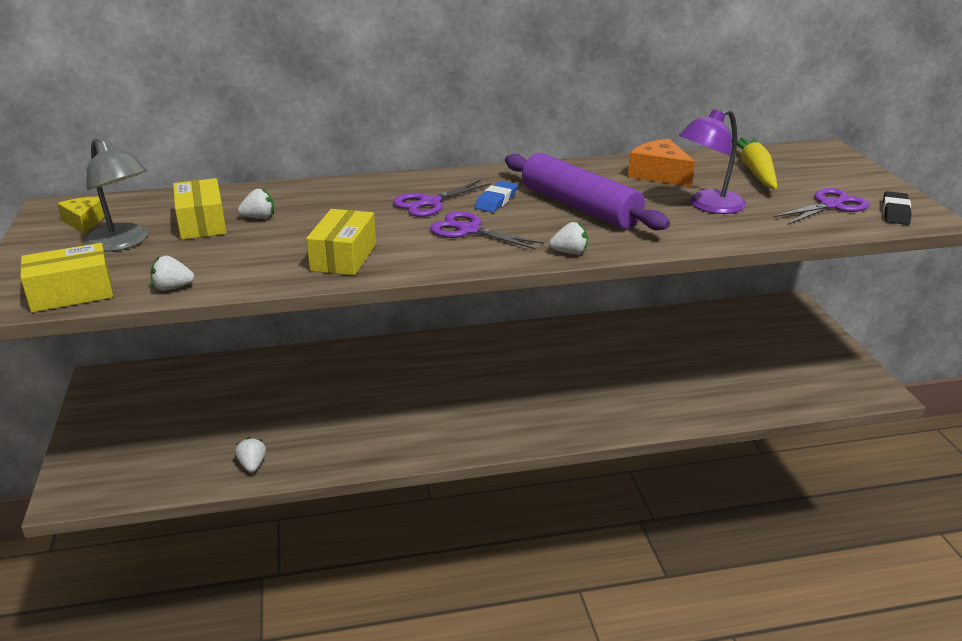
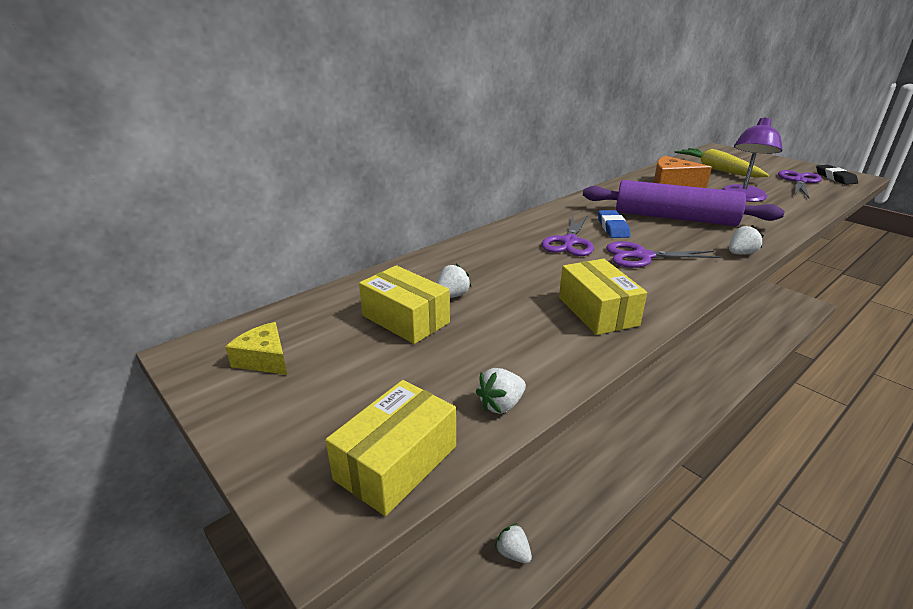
camera: 30 degrees left, 0 degrees up
grey lamp [85,139,148,252] -> none

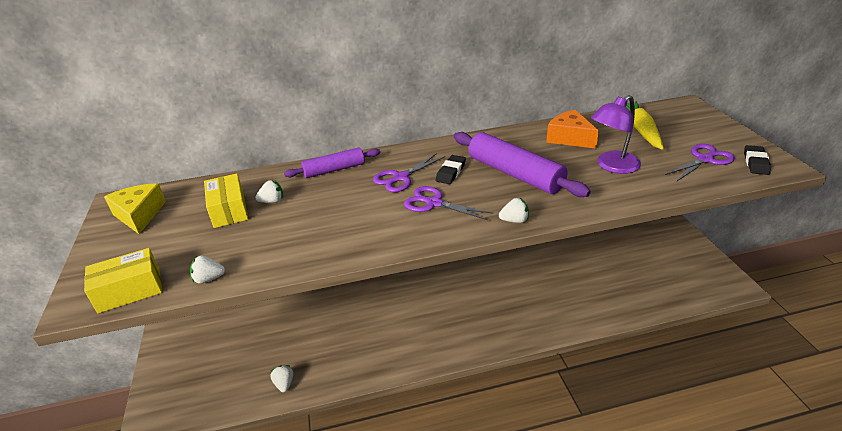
camera: 30 degrees right, 5 degrees up
yellow cheese [225,322,287,375] -> yellow cheese [104,183,166,234], size x1.54
yellow box [559,259,647,335] -> none
blue eraser [598,210,630,238] -> black eraser [436,155,466,184]
none -> purple rolling pin [284,148,380,178]

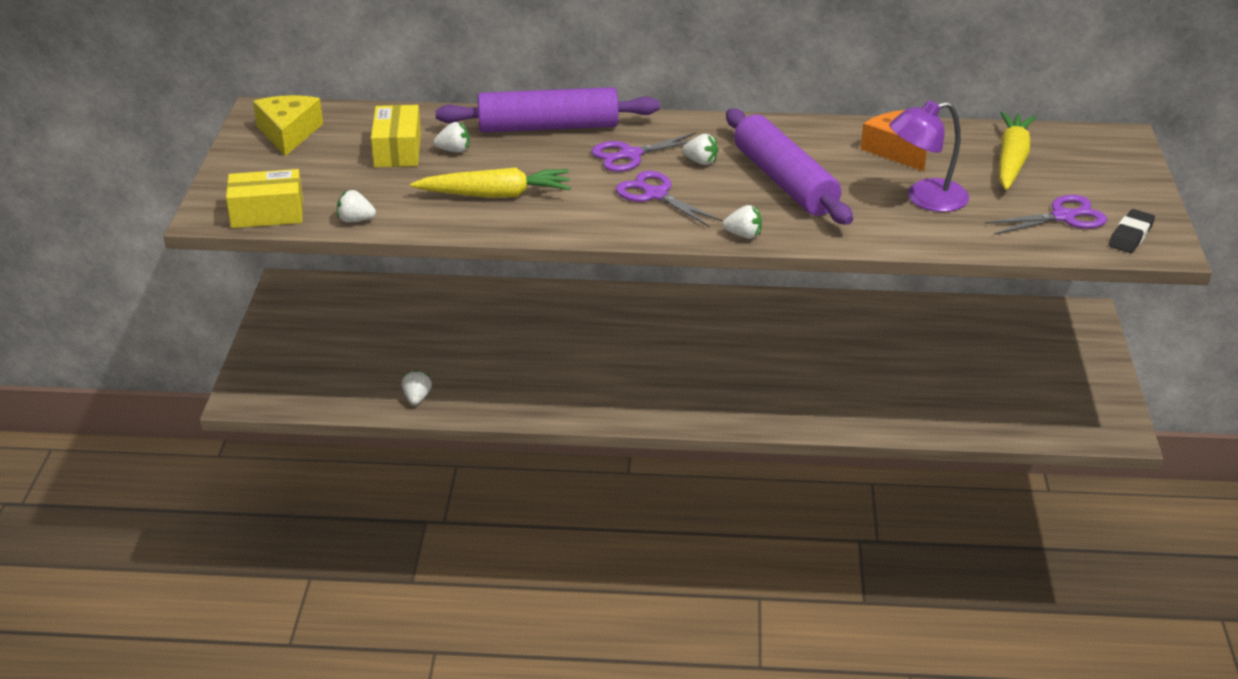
camera: 15 degrees right, 0 degrees up
purple rolling pin [284,148,380,178] -> purple rolling pin [435,87,660,133], size x1.62
black eraser [436,155,466,184] -> white strawberry [682,134,719,165]
none -> yellow carrot [410,167,571,198]

